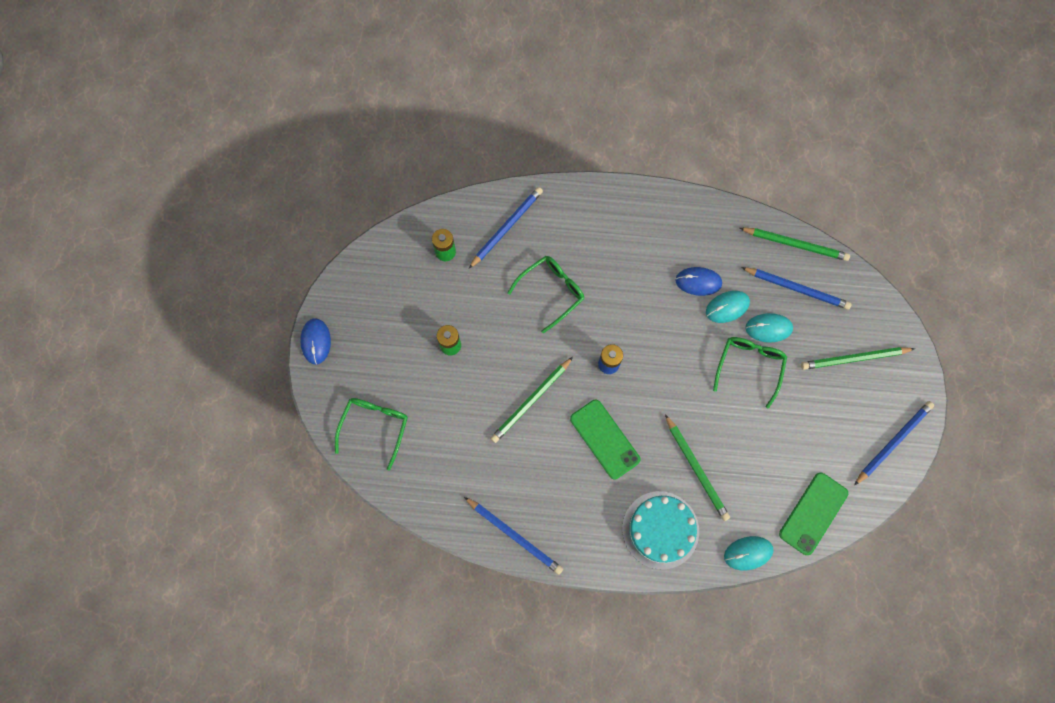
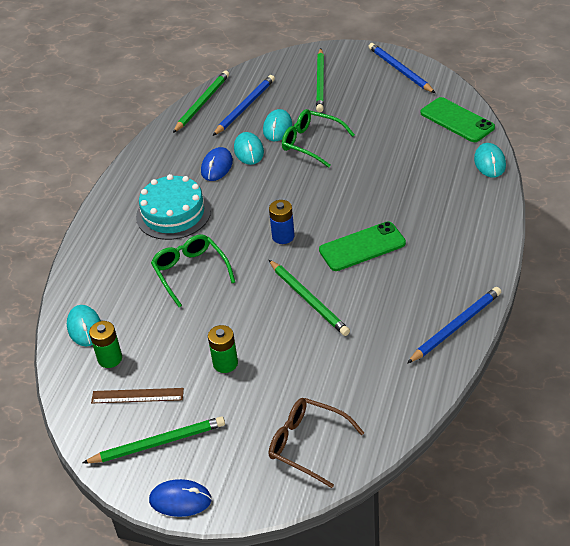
camera: 75 degrees left, 30 degrees down
green glasses [335,398,408,470] -> brown glasses [269,398,364,488]
blue pencil [469,187,543,269] -> none
turquoise cake [622,491,699,570] -> turquoise cake moved to [136,174,211,240]
green pencil [665,414,730,521] -> green pencil moved to [82,416,225,463]
none -> turquoise mouse [67,305,101,346]
none -> brown ruler [91,388,184,403]

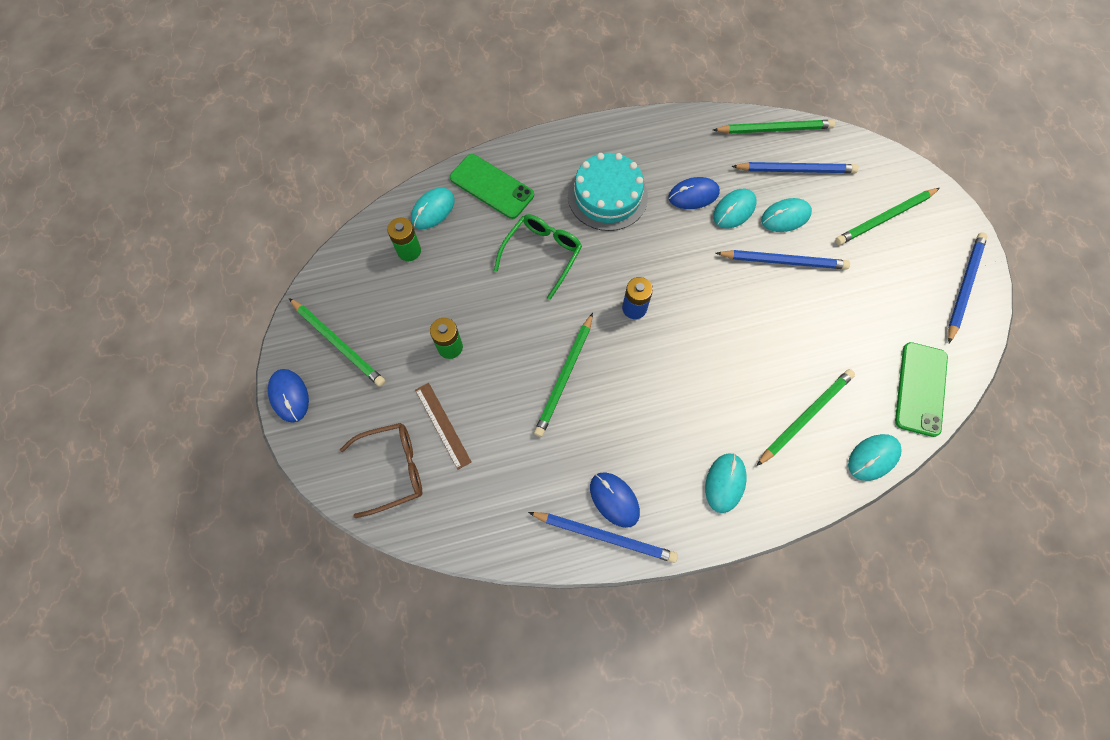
camera: 55 degrees right, 25 degrees up
brown ruler [91,388,184,403] -> brown ruler moved to [415,383,472,470]
brown glasses [269,398,364,488] -> brown glasses turned 75 degrees clockwise [340,423,422,518]
green glasses [282,109,355,168] -> blue pencil [716,250,850,270]
green phone [319,222,406,271] -> green phone moved to [450,154,534,219]
none -> blue mouse [590,472,640,528]
none -> turquoise mouse [705,453,747,513]
none -> green pencil [757,369,855,466]

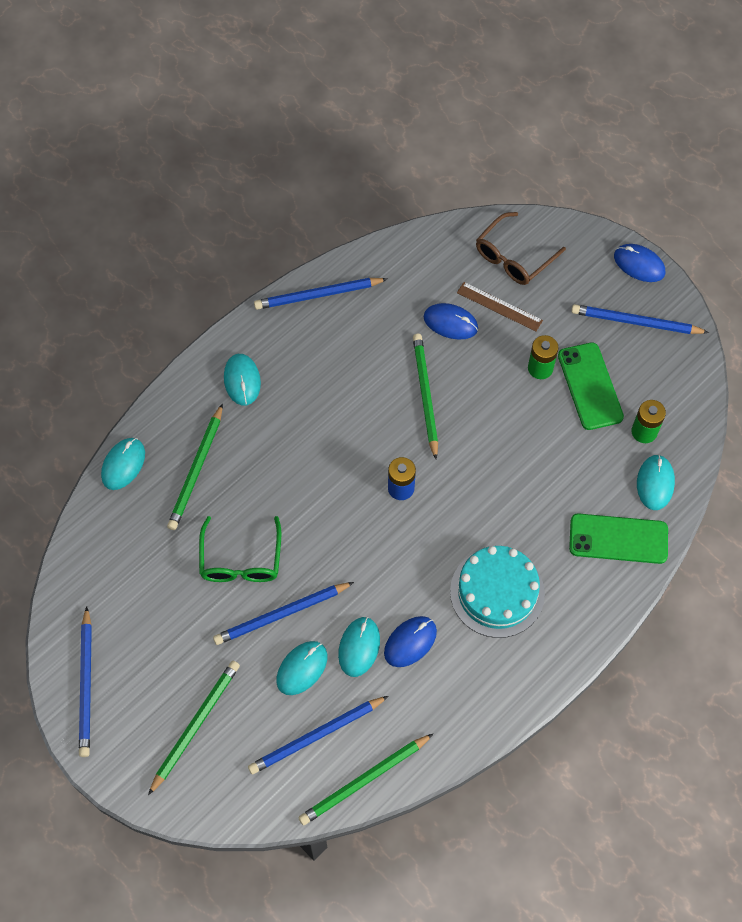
camera: 150 degrees right, 5 degrees down
green pencil [289,298,385,387] -> blue pencil [571,304,709,334]
green glasses [494,214,582,300] -> green glasses moved to [199,516,281,582]
blue mouse [590,472,640,528] -> blue mouse moved to [424,303,478,340]
green phone [895,342,948,437] -> green phone moved to [558,342,624,430]

